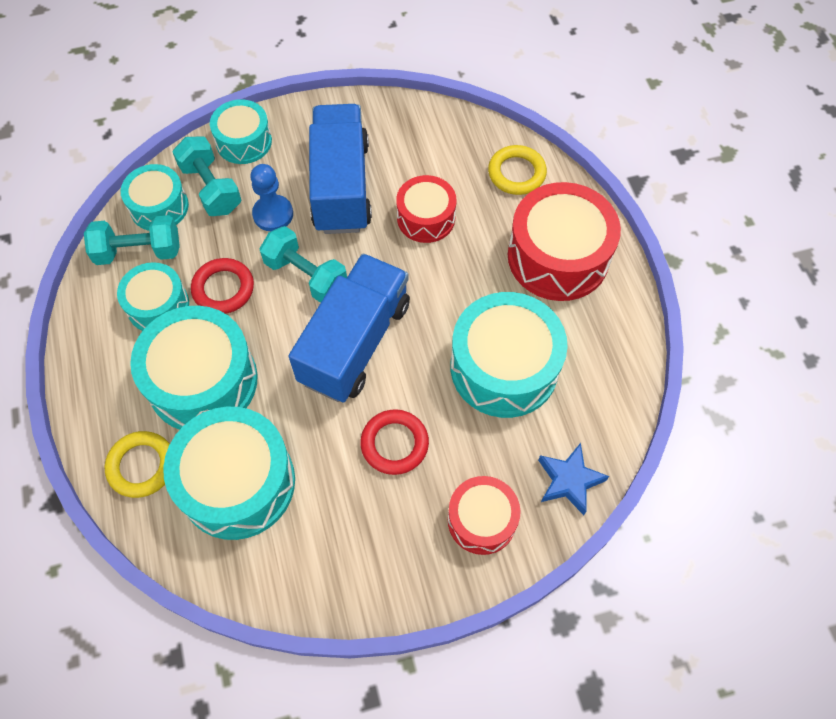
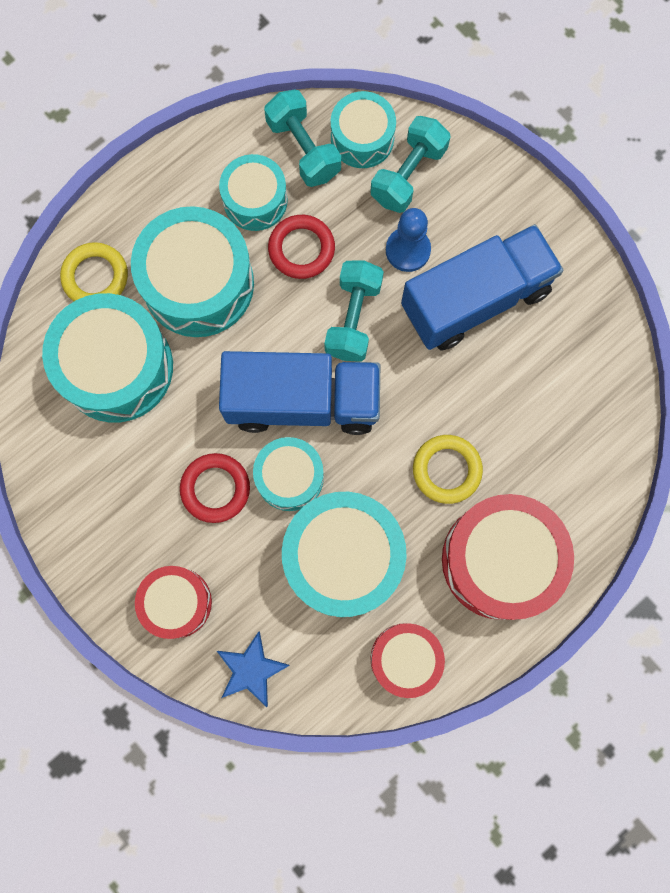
camera: 65 degrees right, 15 degrees up
turquoise drum [210,99,272,164] -> turquoise drum moved to [253,437,324,511]
red drum [396,175,457,243] -> red drum moved to [370,623,445,698]
yellow ring [488,145,547,195] -> yellow ring moved to [413,435,483,504]

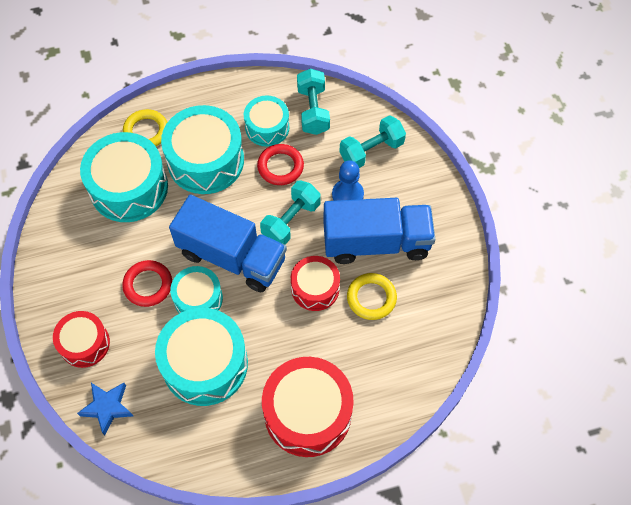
camera: 25 degrees right, 15 degrees down
turquoise drum [331,91,396,168] -> none
red drum [370,623,445,698] -> red drum moved to [291,256,340,311]
yellow ring [413,435,483,504] -> yellow ring moved to [347,273,397,320]

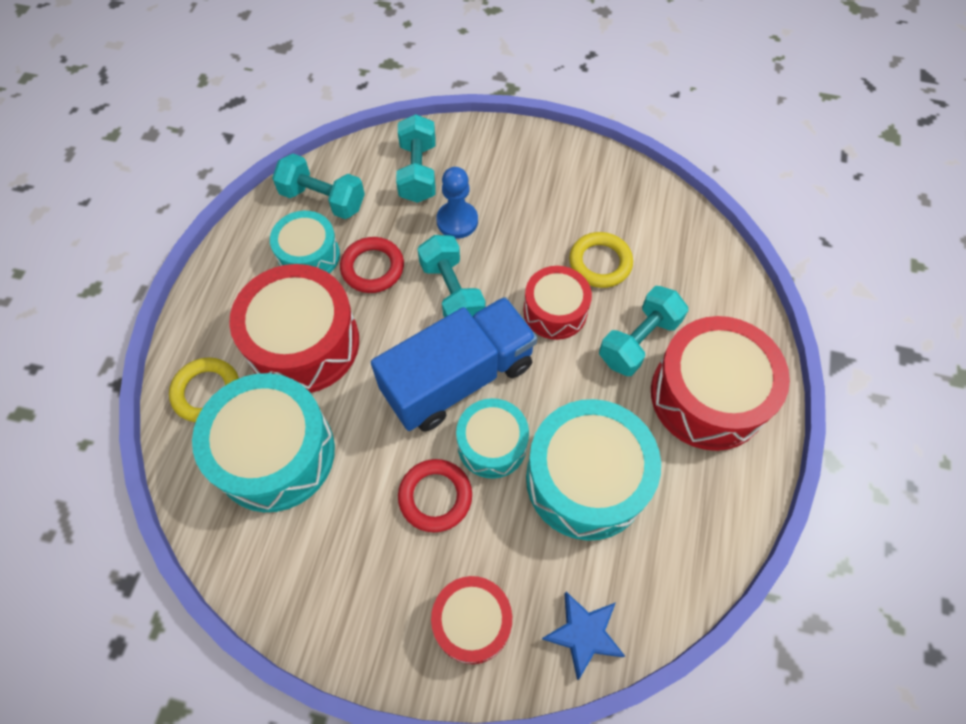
camera: 60 degrees left, 0 degrees up
turquoise drum [161,105,244,194] -> red drum [229,264,359,393]
blue truck [323,198,435,264] -> none
none -> turquoise dumbbell [599,286,688,376]

